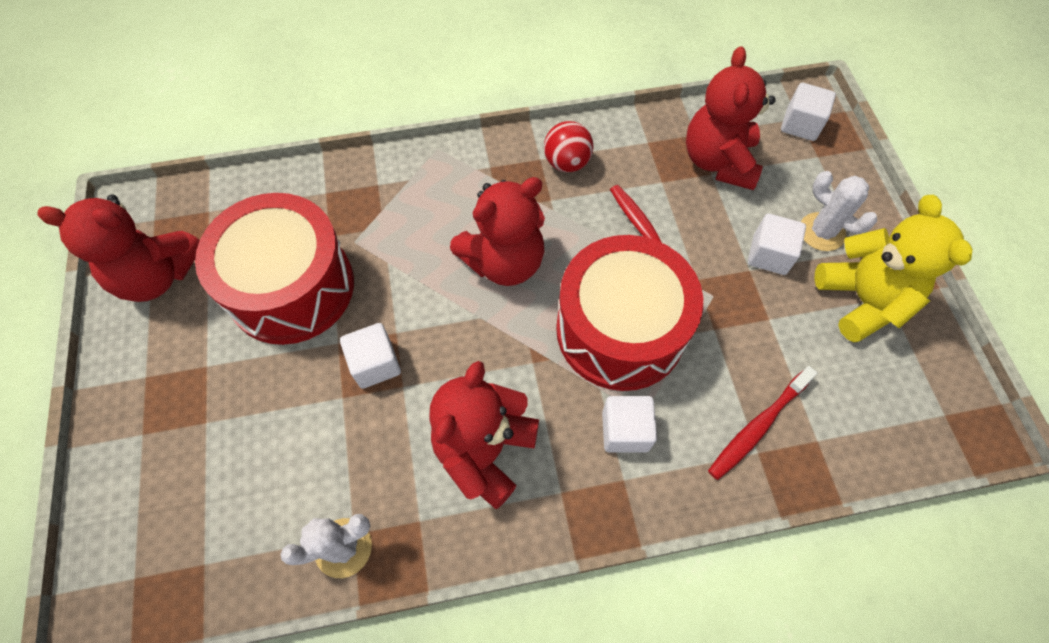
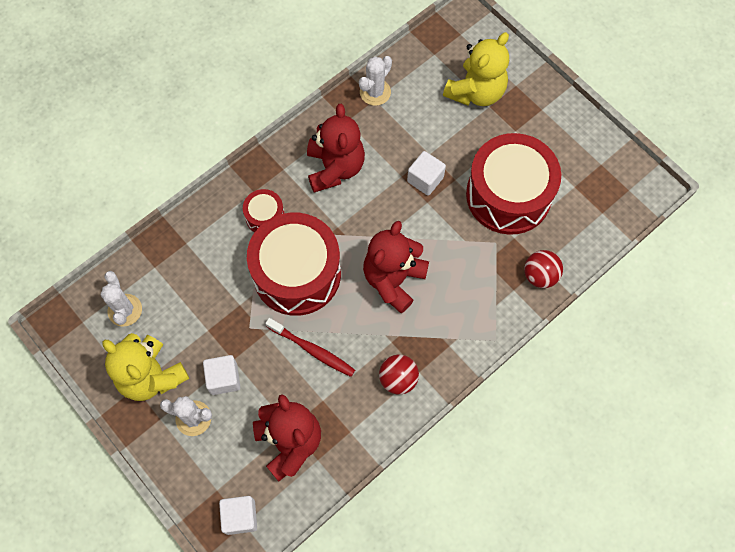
camera: 150 degrees right, 5 degrees up
red teddy bear [37,194,200,302] -> none
white cube [602,396,657,453] -> red drum [243,189,285,232]
red toothbrush [708,366,817,480] -> none
none -> white cactus [101,271,142,327]
none -> yellow teddy bear [443,32,509,106]
none -> red ball [524,250,563,288]

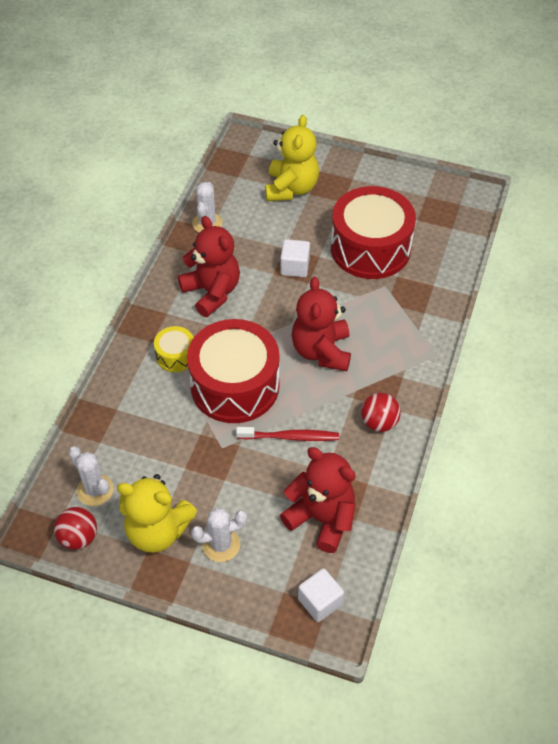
camera: 30 degrees left, 15 degrees down
white cube [203,355,240,395] -> none
red drum [243,189,285,232] -> yellow drum [154,326,194,372]
red ball [524,250,563,288] -> red ball moved to [54,507,97,550]

